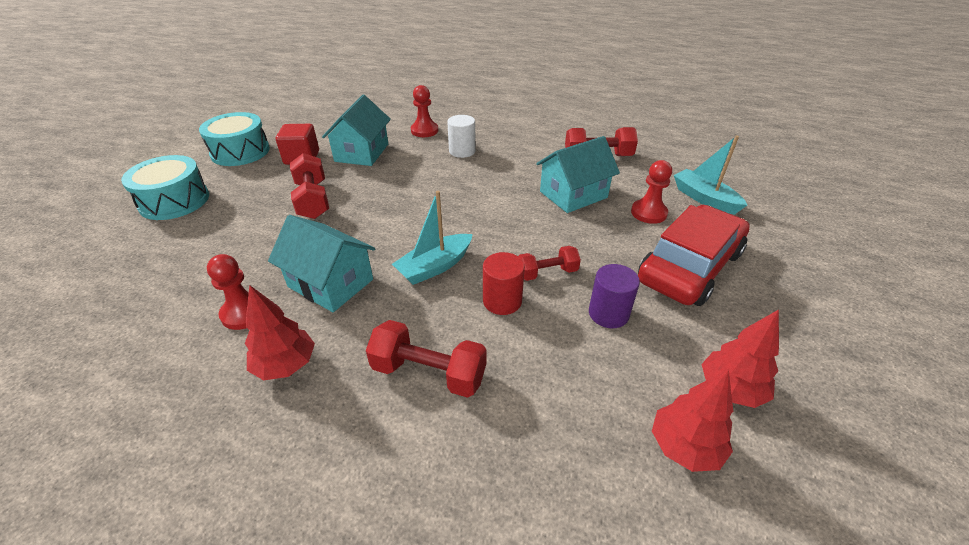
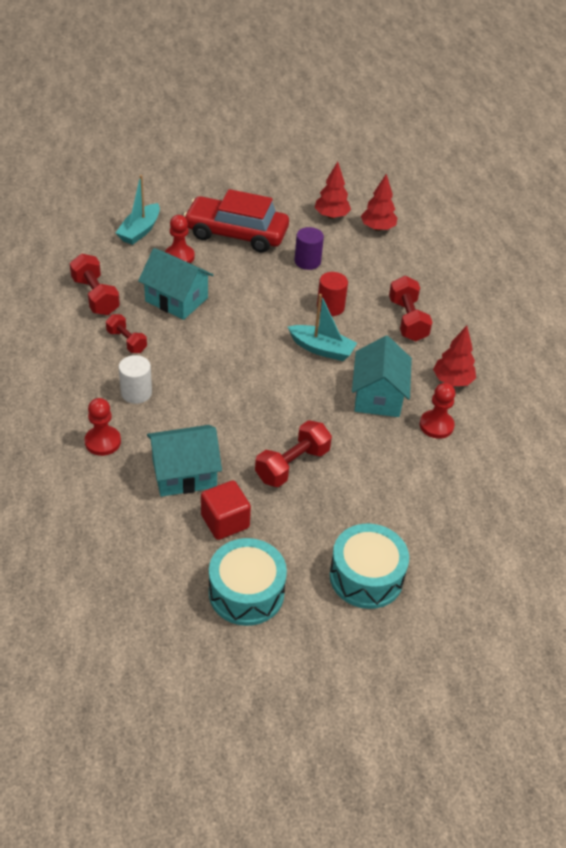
camera: 120 degrees left, 5 degrees up
red dumbbell [518,246,581,281] -> red dumbbell moved to [106,314,147,353]

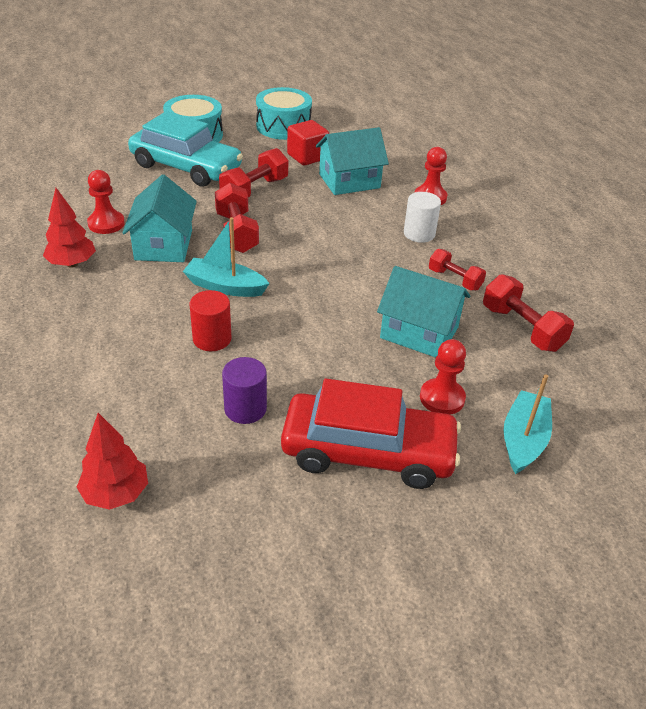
camera: 175 degrees right, 5 degrees down
red tree [314,162,351,219] -> none
red dumbbell [389,276,432,341] -> red dumbbell moved to [215,183,259,253]
none -> turquoise car [128,111,243,187]

